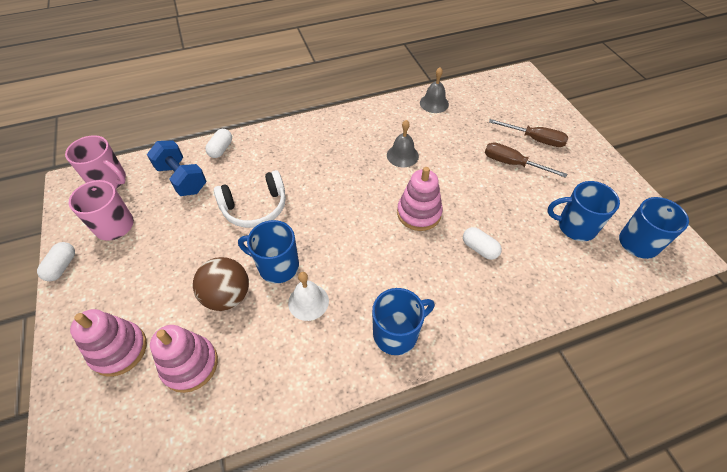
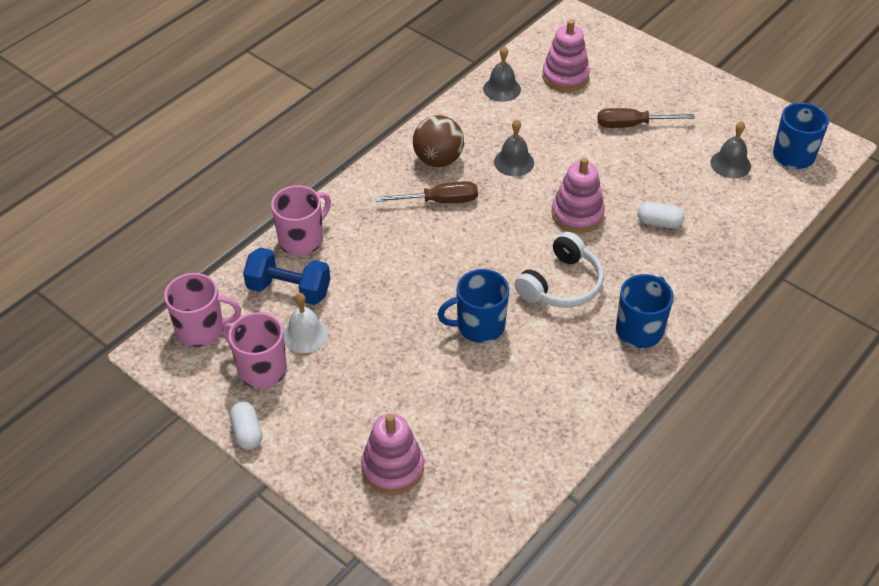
camera: 30 degrees left, 5 degrees down
pink stacking toy [150,325,218,393] -> pink stacking toy moved to [542,20,590,92]
brown ball [193,257,249,311] -> brown ball moved to [413,115,464,167]
white capsule [205,129,232,158] -> pink mug [271,185,331,255]
white headphones [214,170,286,228] -> white headphones moved to [514,232,604,308]
white bell [288,272,329,321] -> white bell moved to [283,293,328,353]
brown screwdriver [489,119,568,147] -> brown screwdriver moved to [375,181,478,203]
blue mug [547,181,620,241] -> grey bell [711,121,751,178]

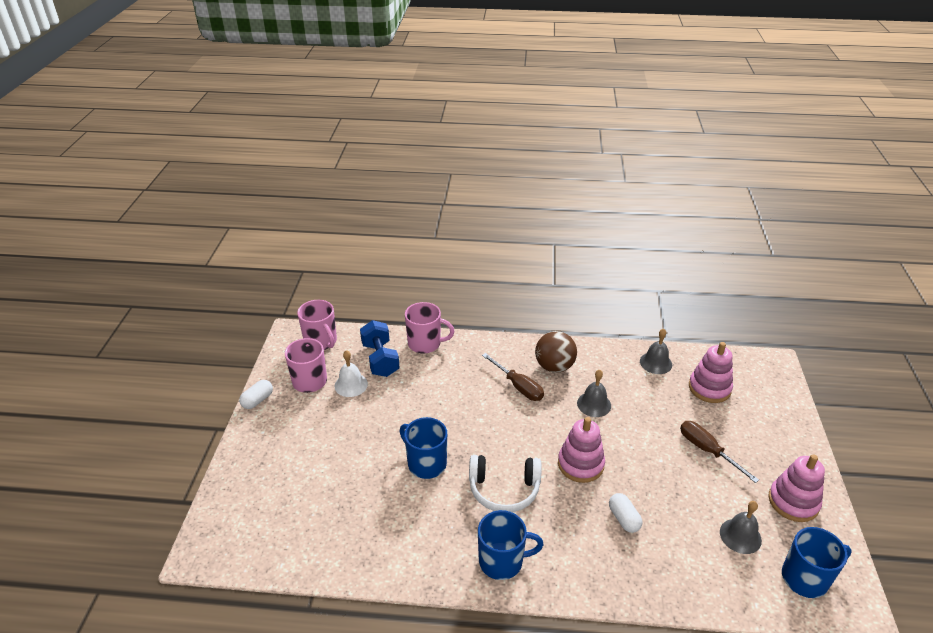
camera: 55 degrees right, 10 degrees down
pink stacking toy [361,414,424,494] -> pink stacking toy moved to [768,454,825,522]

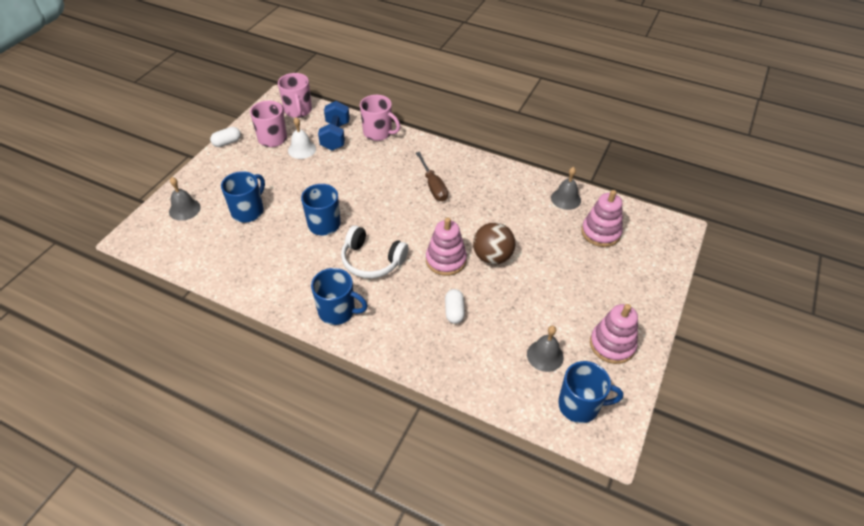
camera: 20 degrees right, 10 degrees up
brown ball [535,331,577,373] -> brown ball moved to [473,222,515,265]
grey bell [577,370,611,417] -> grey bell moved to [169,177,201,221]
brown screwdriver [680,421,759,483] -> none
none -> blue mug [221,171,265,222]

